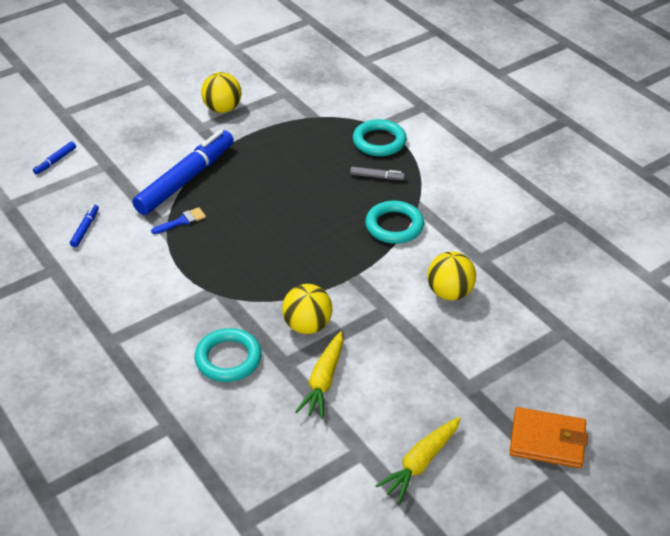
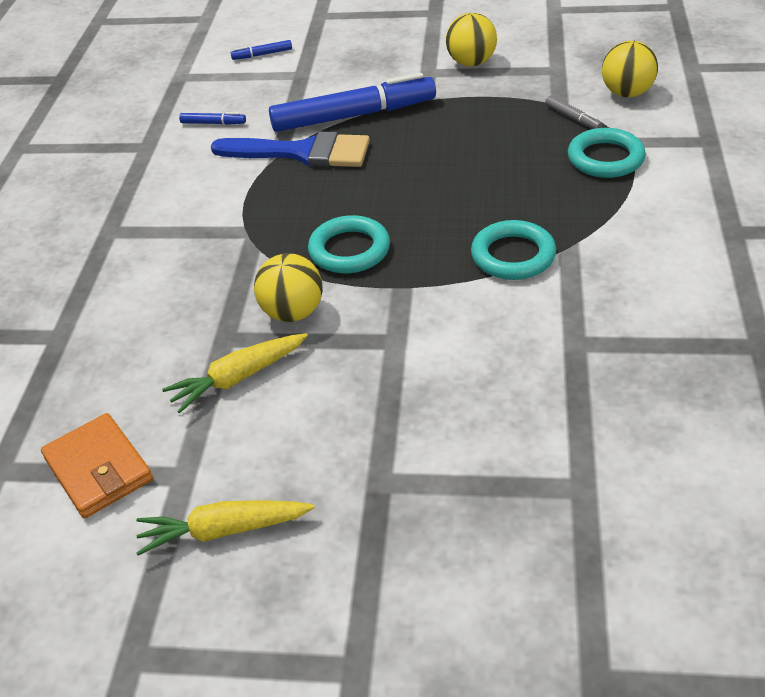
camera: 45 degrees right, 0 degrees up
blue marker [70,205,99,247] -> blue marker turned 45 degrees clockwise [179,112,246,125]
blue brush [151,207,206,234] -> blue brush [211,131,370,167], size x2.29
turquoise ring [195,328,262,382] -> turquoise ring moved to [308,215,390,273]
grey marker [350,167,405,180] -> grey marker moved to [545,96,603,129]
yellow ball [427,251,476,300] -> yellow ball moved to [602,41,658,97]
orange wallet [509,407,588,468] -> orange wallet moved to [41,413,153,518]

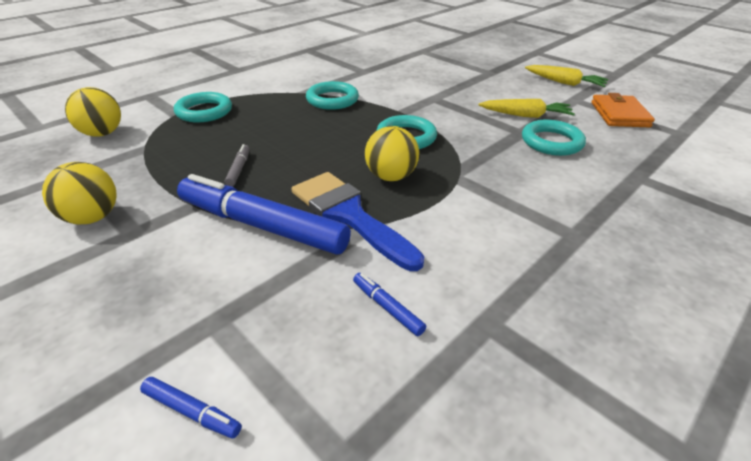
camera: 145 degrees left, 5 degrees down
yellow ball [254,253,323,322] -> yellow ball moved to [365,126,419,181]
grey marker [545,96,603,129] -> grey marker moved to [225,144,250,186]
none -> turquoise ring [522,120,586,156]

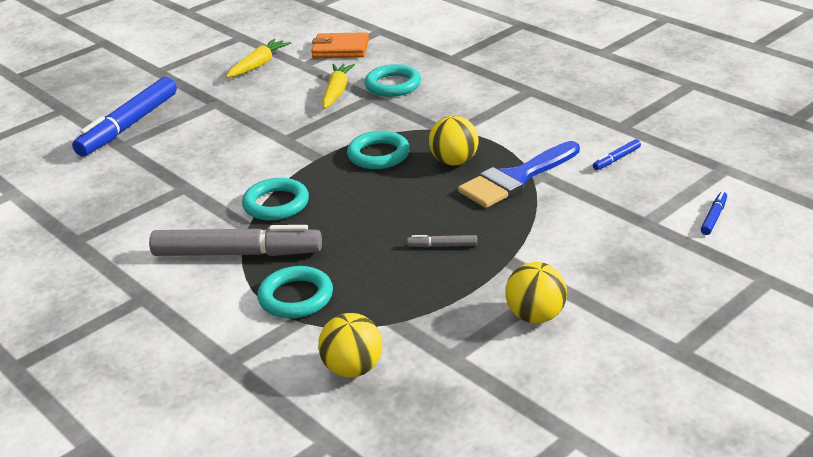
camera: 85 degrees left, 5 degrees down
blue marker [177,174,351,255] -> blue marker moved to [72,77,177,156]
none -> grey marker [149,225,322,256]

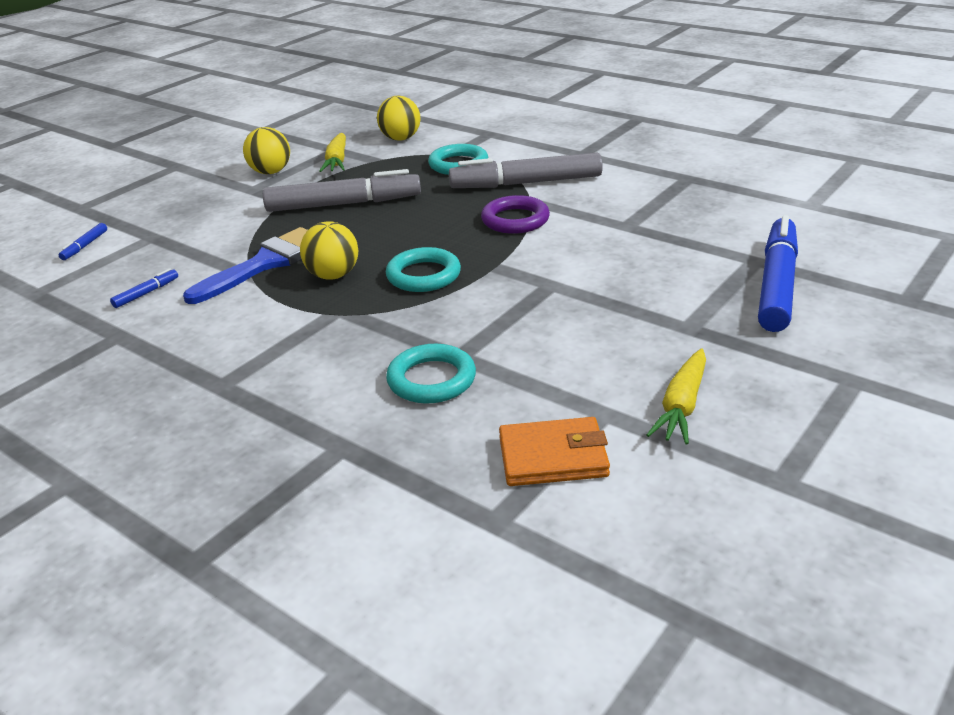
camera: 170 degrees right, 0 degrees up
turquoise ring [242,178,309,221] -> purple ring [481,195,550,234]
yellow carrot [322,64,355,109] -> yellow carrot moved to [319,133,346,172]
grey marker [407,235,477,247] -> grey marker [263,169,421,212], size x2.47

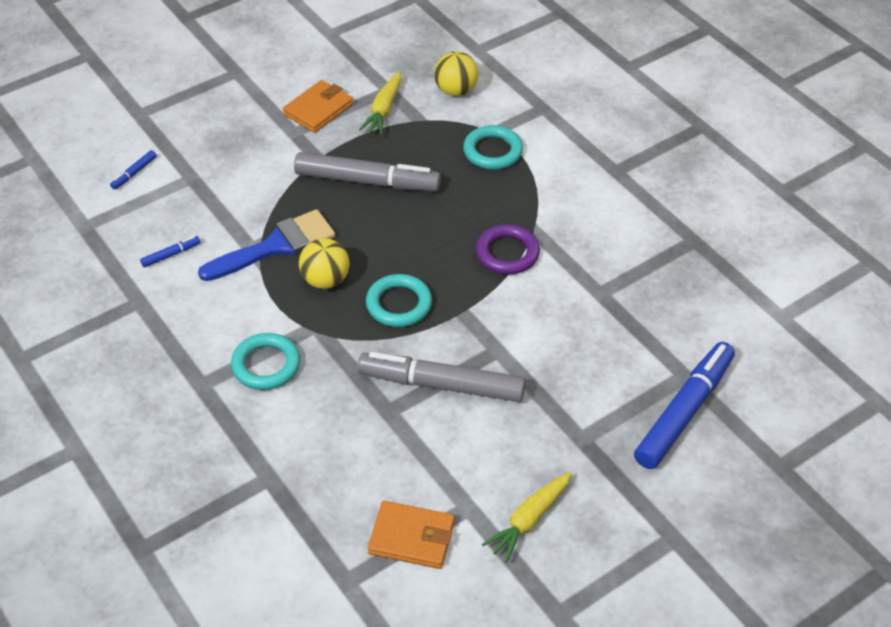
camera: 15 degrees right, 15 degrees up
yellow ball [243,127,290,174] -> orange wallet [283,80,353,133]
turquoise ring [386,344,476,404] -> turquoise ring moved to [231,333,300,390]
grey marker [449,153,603,188] -> grey marker moved to [358,352,526,402]

